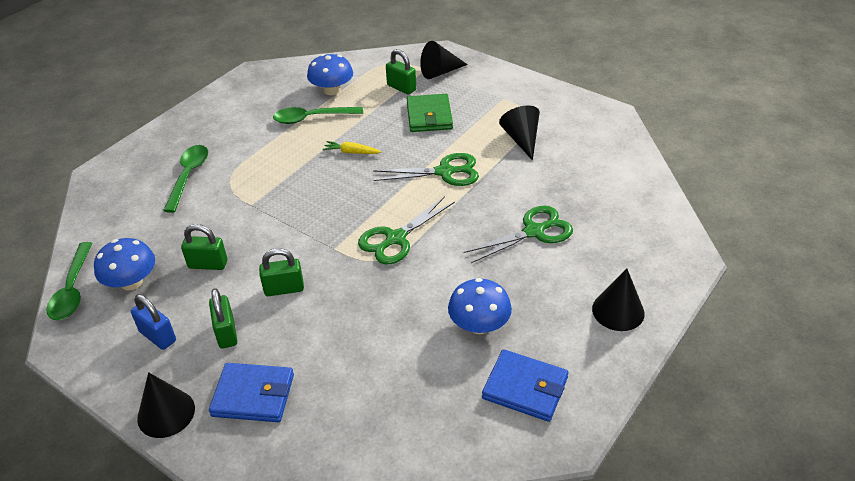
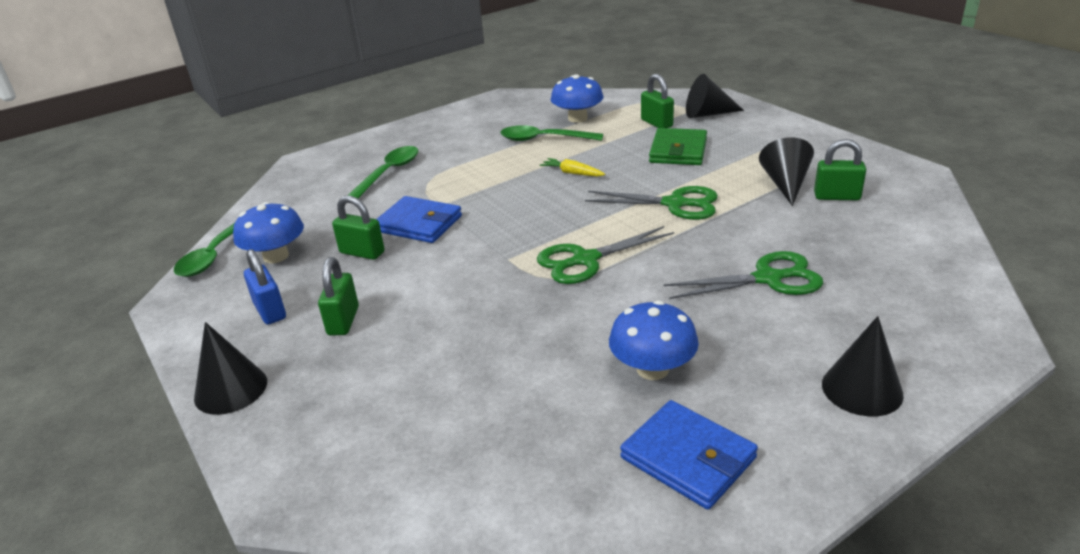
camera: 20 degrees right, 10 degrees down
blue wallet [209,363,294,422] -> blue wallet moved to [376,196,462,243]
green padlock [259,248,304,296] -> green padlock moved to [814,139,866,200]

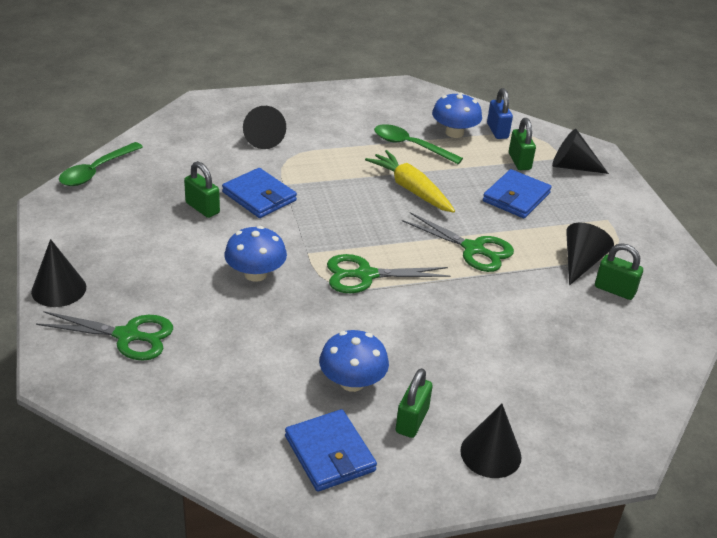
camera: 15 degrees right, 5 degrees up
blue mushroom [233,202,304,263] -> blue mushroom moved to [224,226,287,282]
blue padlock [244,249,286,325] -> blue padlock moved to [487,88,513,139]
green padlock [318,257,359,336] -> green padlock moved to [396,368,433,438]
green spoon [347,146,418,199] -> black cone [243,106,286,149]
yellow carrot [540,158,605,176] -> yellow carrot [365,150,455,213], size x1.87
green wallet [649,128,707,165] -> blue wallet [483,169,552,218]
green scissors [663,251,823,299] -> green scissors moved to [36,311,173,361]

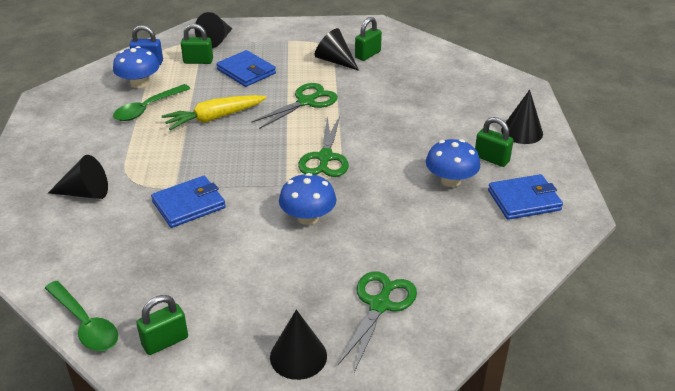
camera: 75 degrees left, 0 degrees up
green padlock [184,161,220,218] -> green padlock moved to [136,295,188,355]

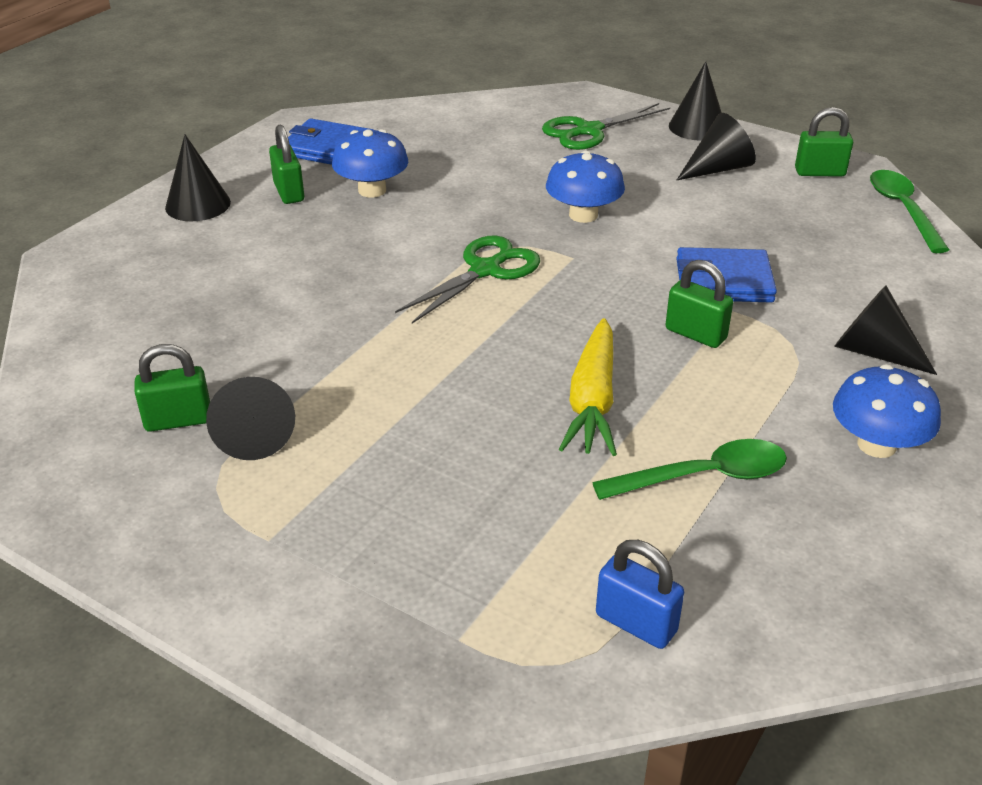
camera: 145 degrees left, 0 degrees up
blue mushroom [113,46,160,88] -> blue mushroom moved to [833,364,941,458]
yellow carrot [162,95,267,130] -> yellow carrot turned 90 degrees clockwise [559,318,617,456]
green padlock [181,24,213,64] -> green padlock moved to [665,260,733,348]
black cone [195,12,232,48] -> black cone moved to [677,113,756,180]
blue wallet [216,50,276,87] -> none
green scissors [251,83,338,129] -> none

